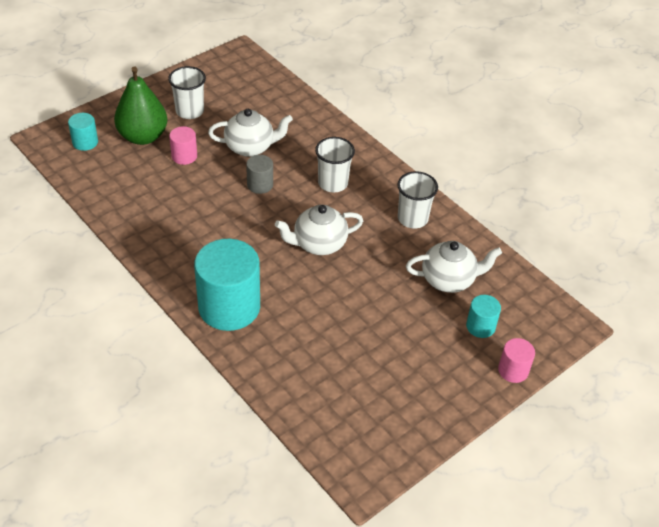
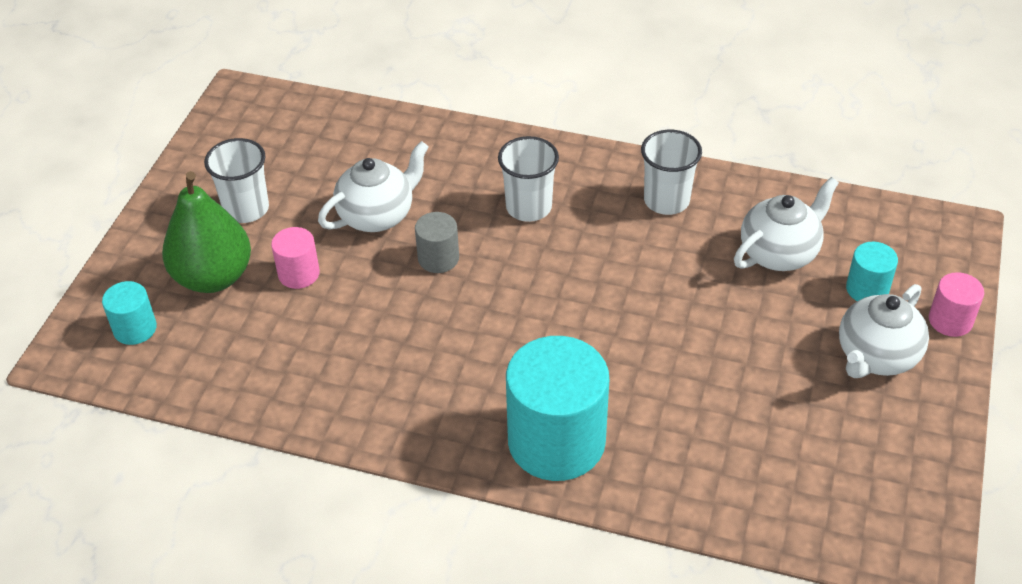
camera: 30 degrees left, 0 degrees up
white teapot [275,205,363,255] -> white teapot moved to [839,284,929,378]

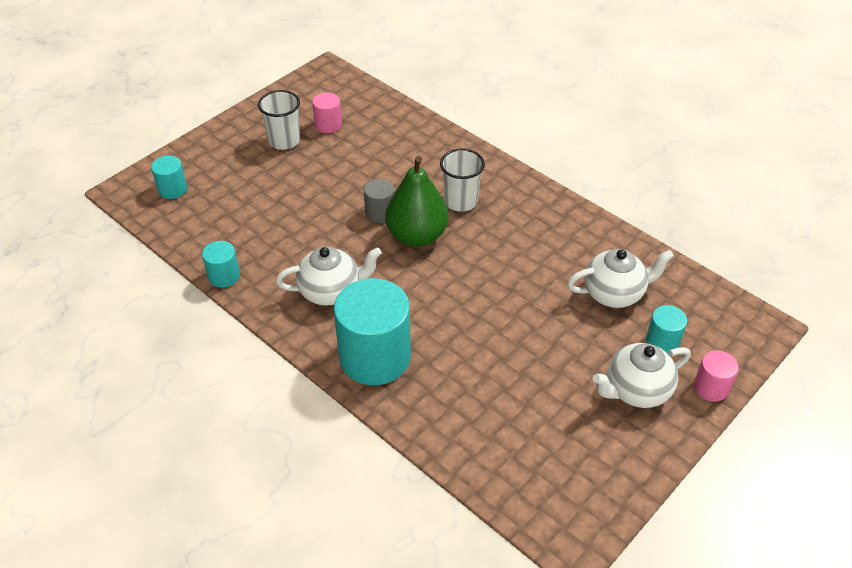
camera: 25 degrees right, 0 degrees up
green pear [162,171,251,293] -> green pear moved to [385,156,448,247]
pink cylinder [271,227,320,289] -> pink cylinder moved to [312,92,342,133]
white teapot [318,141,429,232] -> white teapot moved to [276,246,382,306]
white cup [641,130,702,215] -> none
none -> turquoise cylinder [202,241,240,288]

